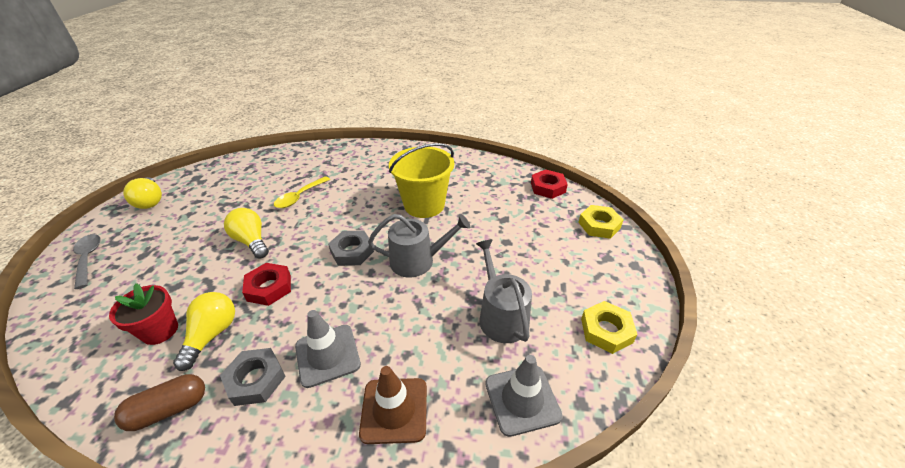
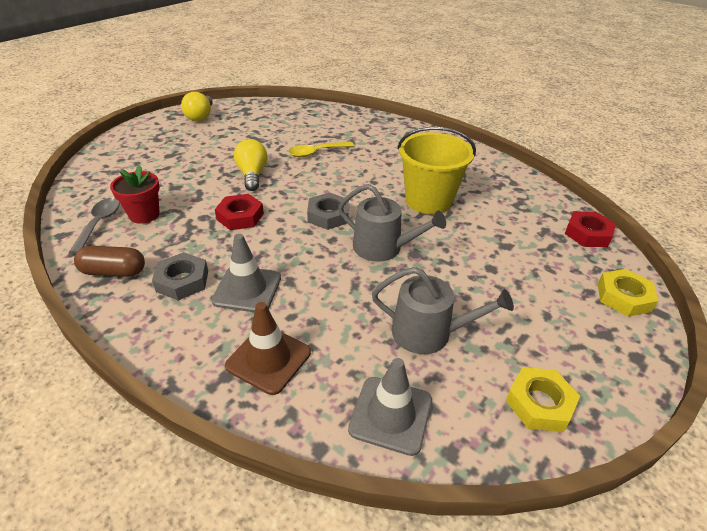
camera: 30 degrees right, 0 degrees up
grey spoon [73,234,100,289] -> grey spoon moved to [69,198,120,254]
yellow light bulb [173,292,235,371] -> none
grey watering can [476,239,532,343] -> grey watering can turned 90 degrees clockwise [372,267,514,354]

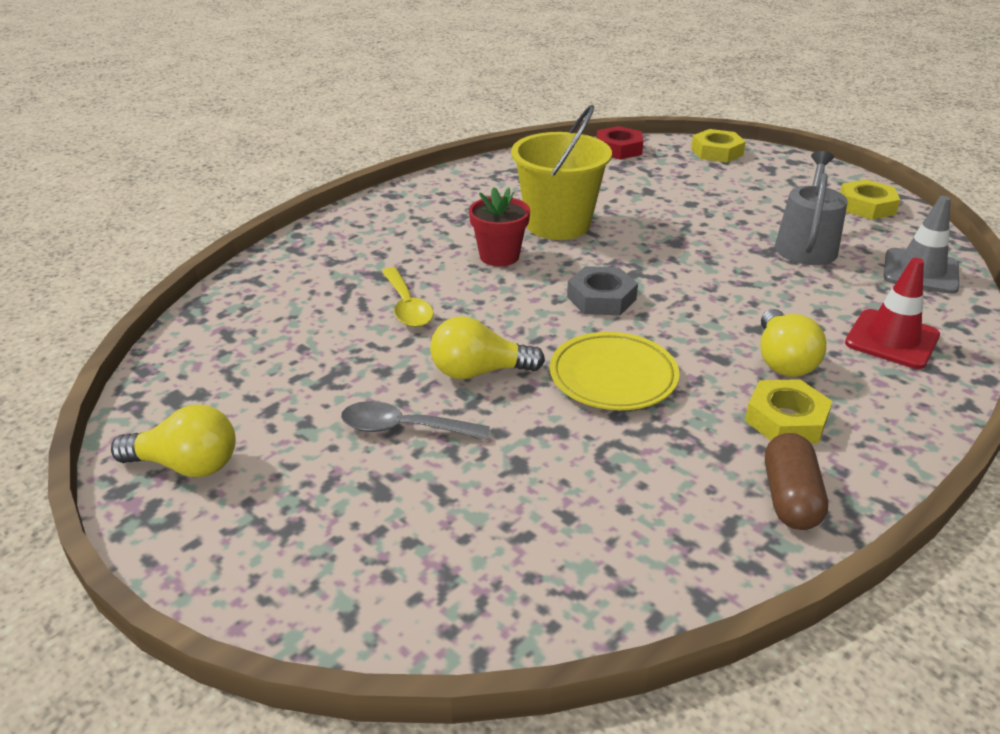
camera: 85 degrees left, 5 degrees down
grey spoon [69,198,120,254] -> grey spoon moved to [341,401,490,440]
red flower pot [110,165,160,224] -> red flower pot moved to [469,187,530,266]
grey nut [152,252,208,300] -> yellow nut [745,379,833,444]
grey traffic cone [211,234,281,312] -> yellow light bulb [761,309,826,377]
red nut [215,194,264,230] -> yellow plate [550,332,679,410]
brown traffic cone [225,302,311,395] -> red traffic cone [845,258,940,369]
grey watering can [339,184,446,262] -> none

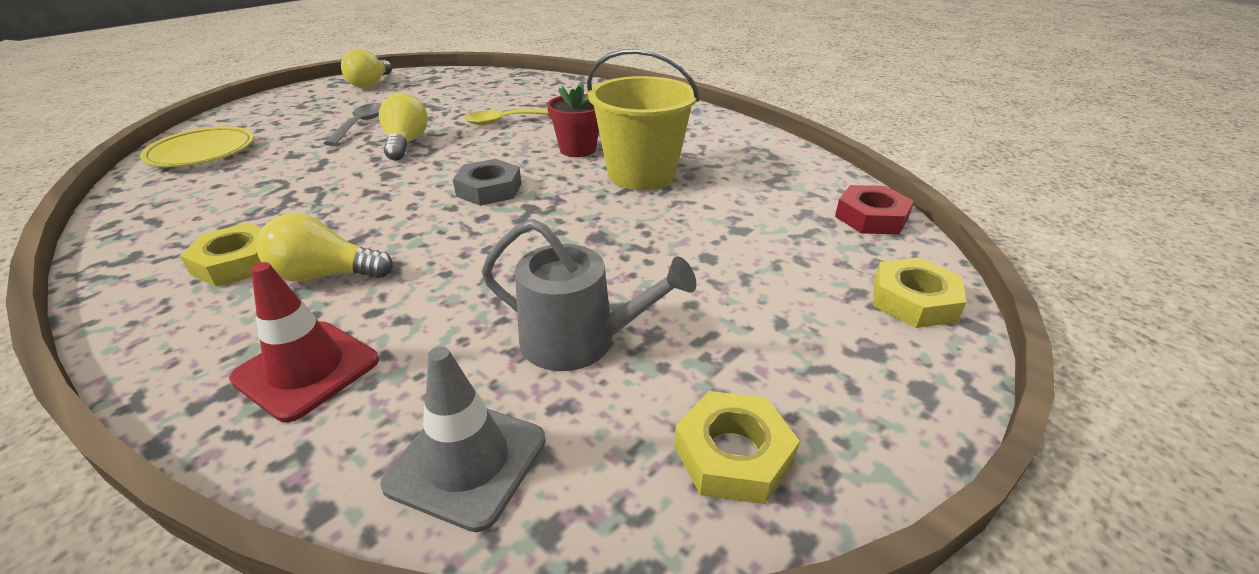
camera: 90 degrees right, 0 degrees up
yellow plate [550,332,679,410] -> yellow plate moved to [140,126,254,167]
brown capsule [765,433,828,530] -> none

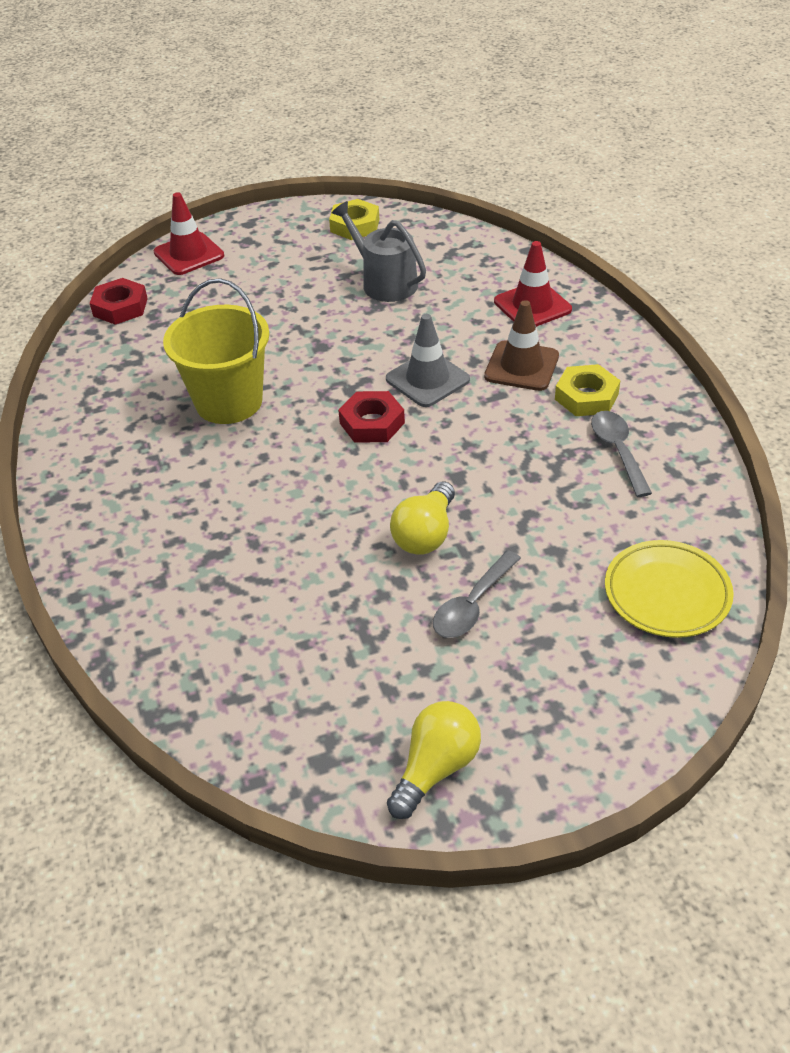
camera: 150 degrees left, 10 degrees up
yellow light bulb [256,213,393,282] -> brown traffic cone [484,300,559,391]
grey traffic cone [380,347,546,532] -> grey traffic cone moved to [386,314,470,407]
grey nut [453,159,521,206] -> red nut [338,391,405,443]
yellow spoon [464,109,548,125] -> none
red flower pot [547,82,599,157] -> none
yellow nut [873,257,967,328] -> red traffic cone [154,192,224,275]
none -> grey spoon [591,411,652,497]

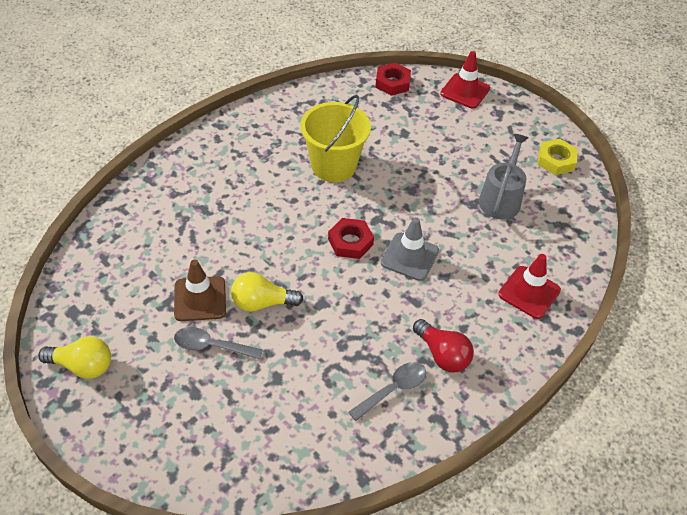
camera: 60 degrees right, 5 degrees up
brown traffic cone [484,300,559,391] -> brown traffic cone moved to [174,260,226,321]
yellow nut [555,364,621,416] -> red light bulb [413,319,474,373]
yellow plate [605,540,734,638] -> none

